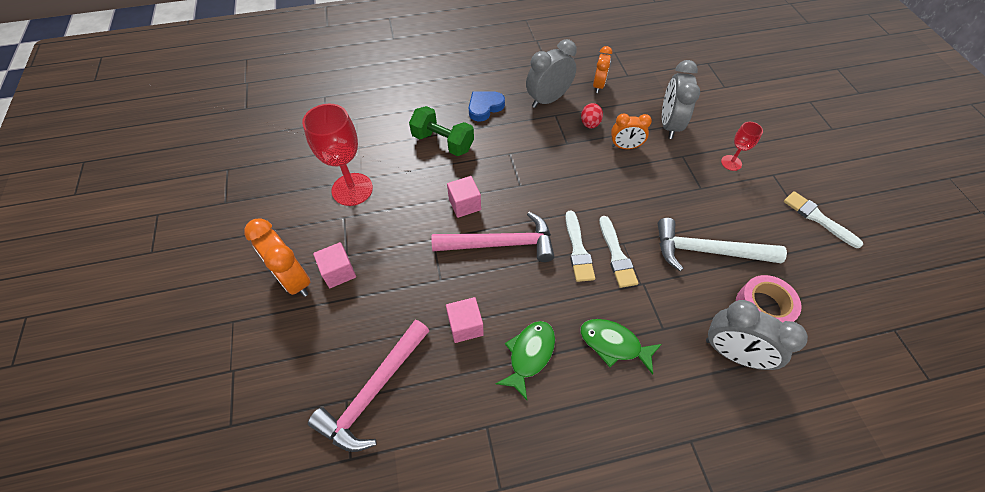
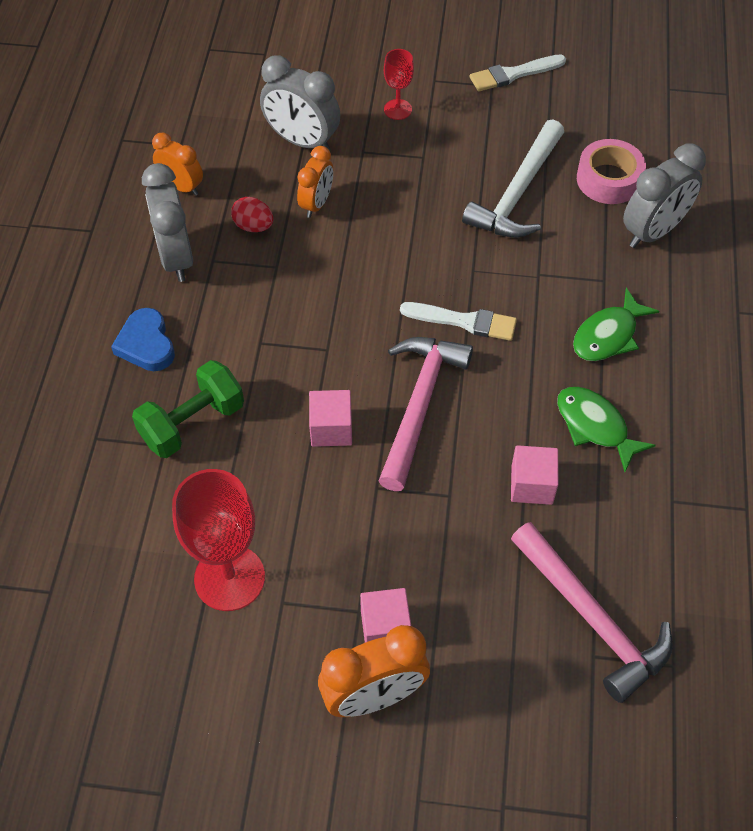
camera: 70 degrees left, 0 degrees up
white brush [599,216,638,288] -> none

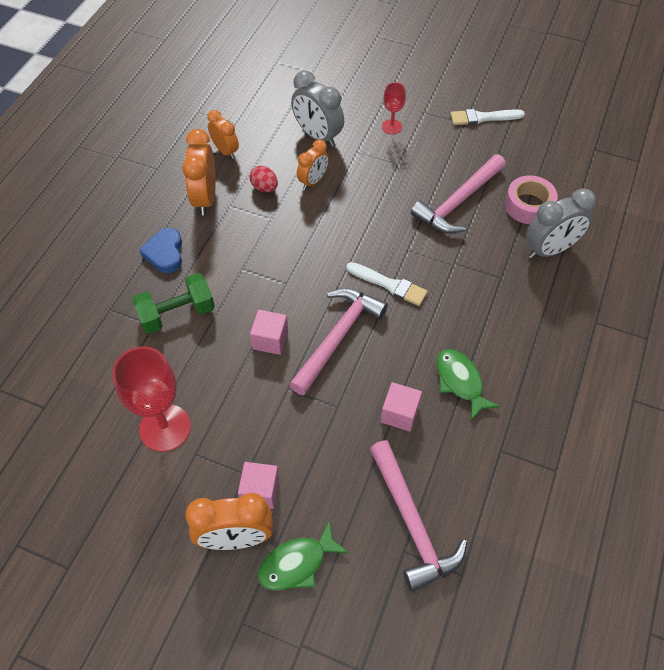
camera: 15 degrees right, 0 degrees up
grey clock [142,163,193,282] -> orange clock [182,129,216,215]
white hammer [462,119,564,238] -> pink hammer [411,154,506,234]
green fish [573,288,659,361] -> green fish moved to [258,520,349,590]

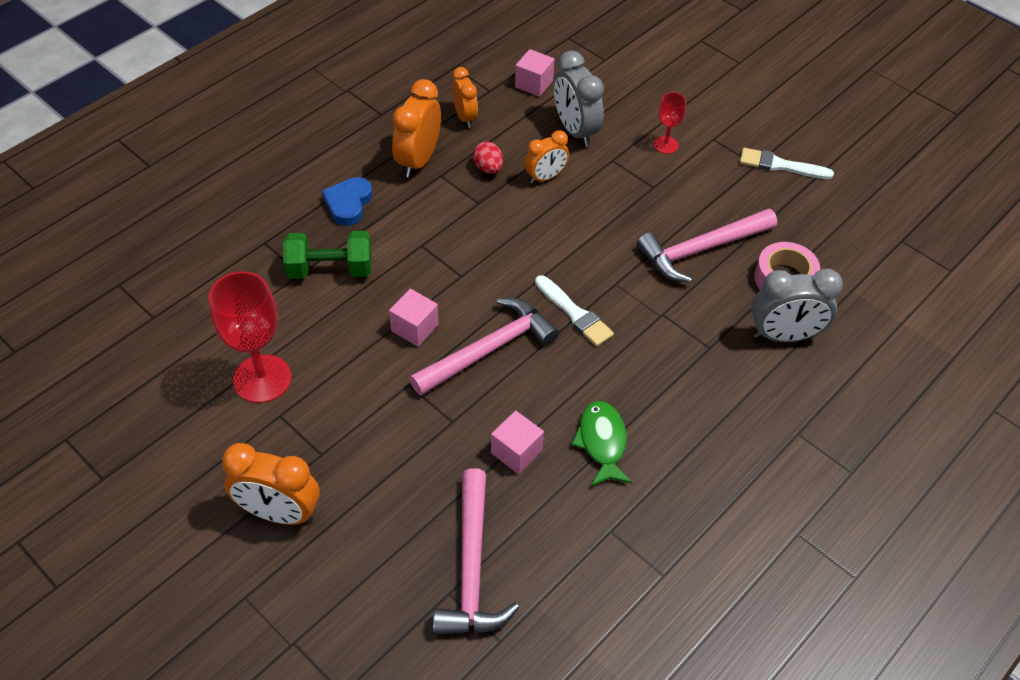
camera: 20 degrees right, 5 degrees down
pink cube [238,462,279,509] -> pink cube moved to [515,49,555,97]
green fish [258,520,349,590] -> none

